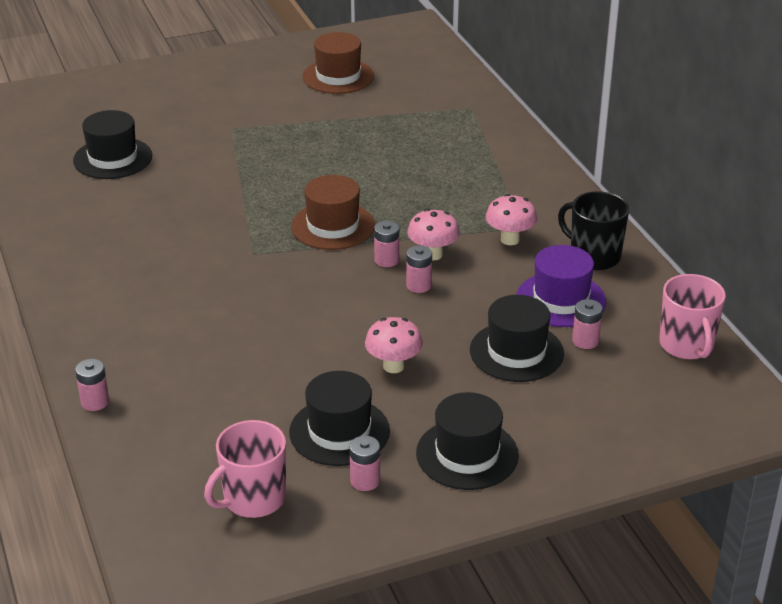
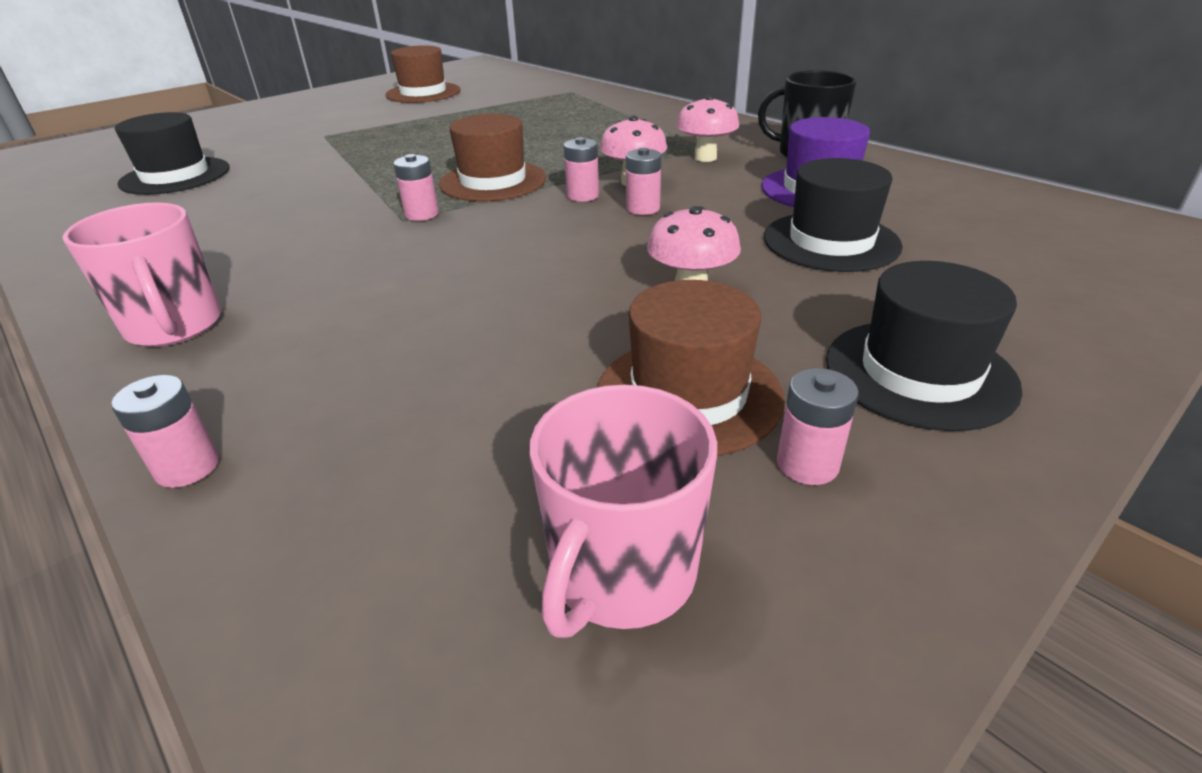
camera: 20 degrees left, 0 degrees up
black hat [289,371,390,466] -> brown hat [598,280,785,456]
pink battery [572,299,603,349] -> pink battery moved to [393,154,439,221]
pink mug [659,274,726,360] -> pink mug moved to [62,202,221,347]

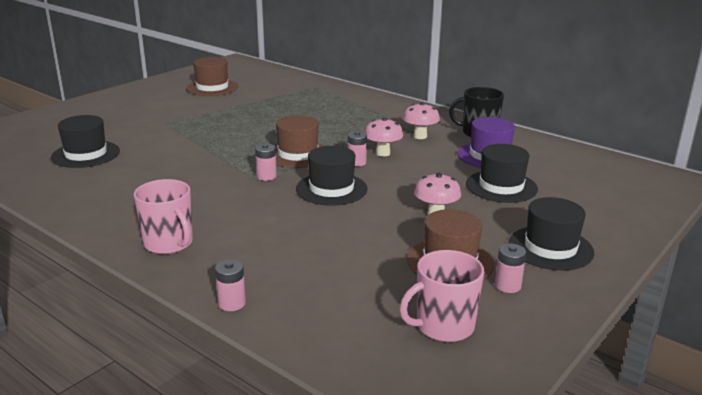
camera: 10 degrees left, 10 degrees down
pink mug [530,385,717,638] -> pink mug turned 45 degrees clockwise [399,250,484,342]
pink battery [626,148,661,215] -> none
none -> black hat [296,146,368,206]

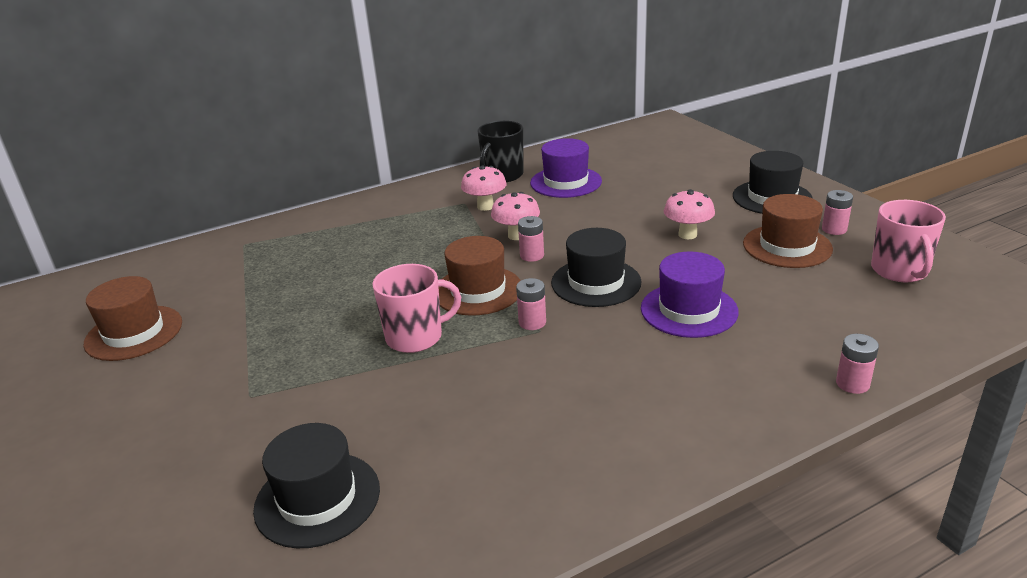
camera: 65 degrees left, 5 degrees up
pink mug [134,179,193,254] -> pink mug moved to [372,264,461,353]
black hat [466,144,538,203] -> none
none -> purple hat [641,251,739,338]

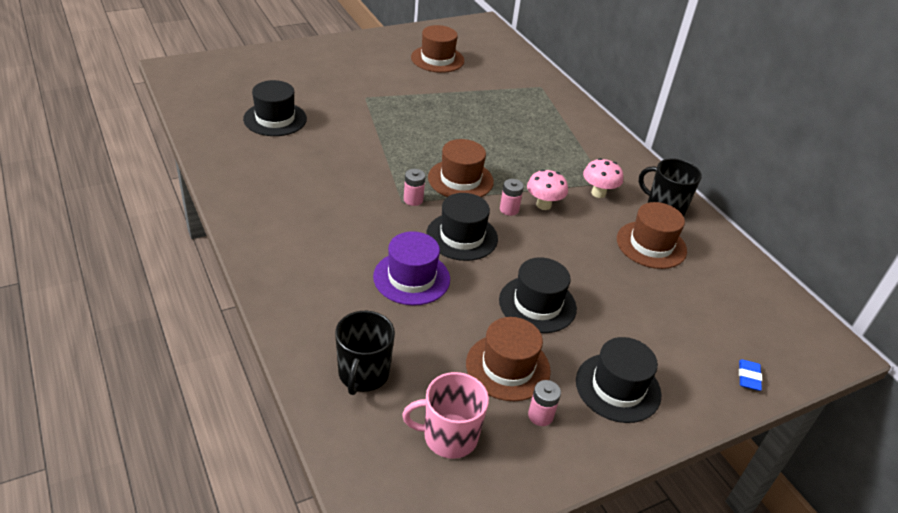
camera: 85 degrees right, 10 degrees up
pink mug [372,264,461,353] -> none
purple hat [530,138,602,198] -> brown hat [617,202,687,269]
pink mushroom [664,189,715,239] -> black hat [499,257,577,333]
pink battery [836,334,879,394] -> none
none -> black mug [335,311,395,395]
none -> blue eraser [739,359,762,391]

